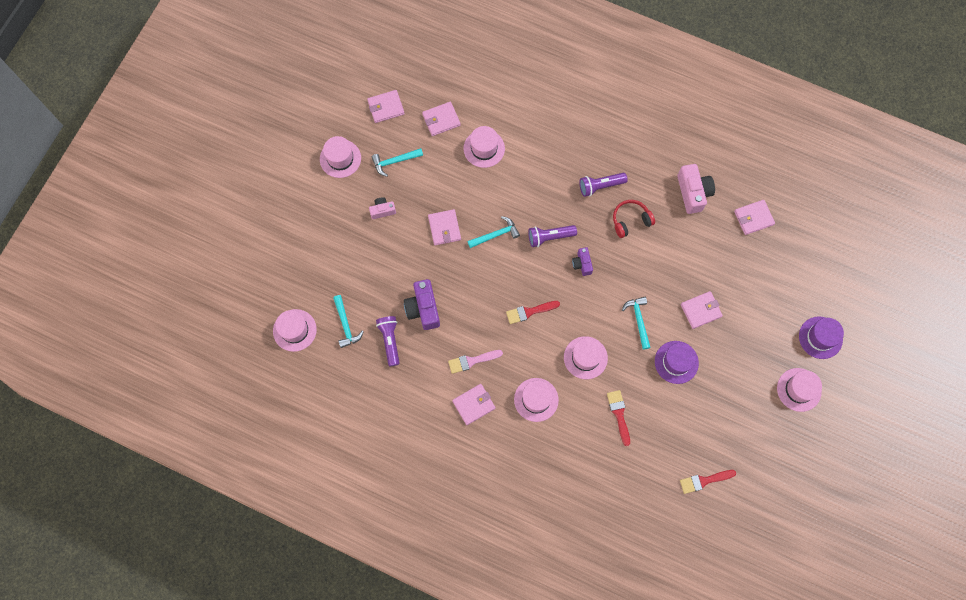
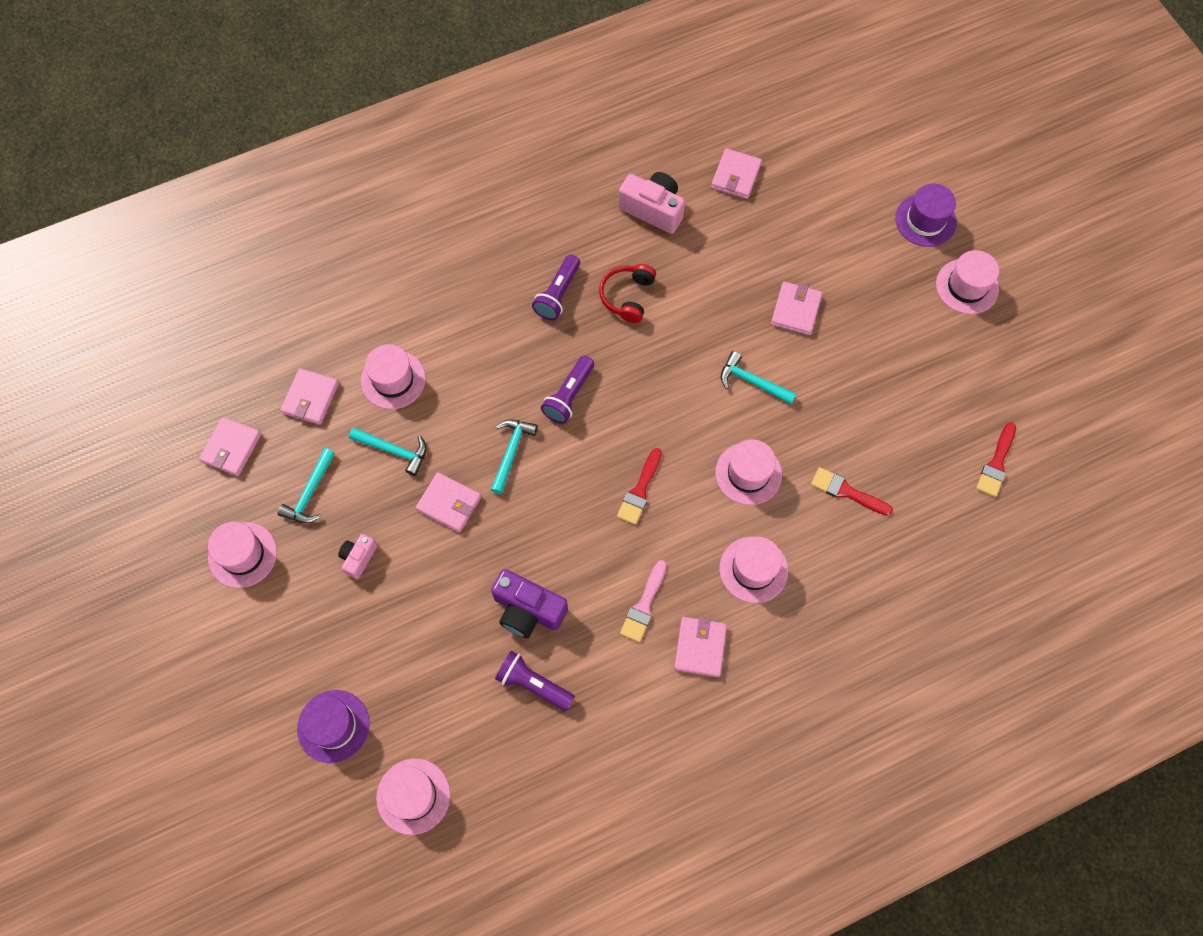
camera: 50 degrees left, 5 degrees down
turquoise hammer [333,295,364,348] -> turquoise hammer moved to [349,428,427,476]
purple camera [572,247,593,276] -> none
purple hat [655,341,699,384] -> purple hat moved to [297,690,370,763]

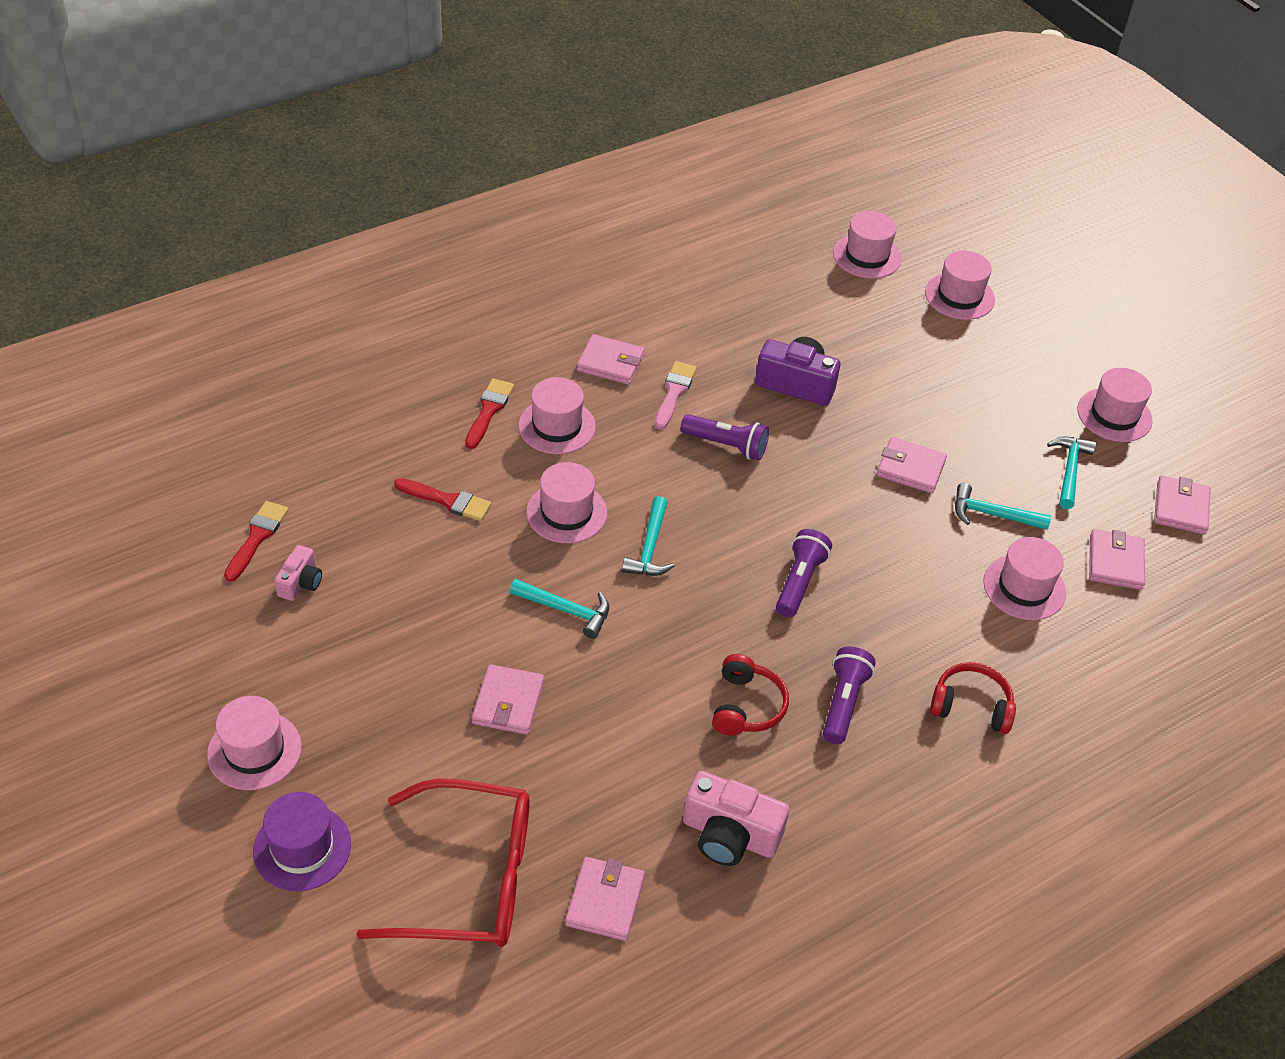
camera: 170 degrees right, 20 degrees down
purple hat [297,690,370,763] -> pink hat [925,251,995,320]
pink camera [338,534,377,579] -> pink camera moved to [274,545,322,601]
turquoise hammer [491,420,538,494] -> turquoise hammer moved to [622,496,674,576]
purple flashlight [495,651,575,711] -> purple flashlight moved to [681,414,769,460]
red brush [617,448,662,525] -> red brush moved to [465,378,514,449]
pink wallet [674,617,727,677] -> pink wallet turned 75 degrees counterclockwise [577,334,645,385]
none -> red glasses [356,779,530,947]
none -> red headphones [930,662,1016,734]

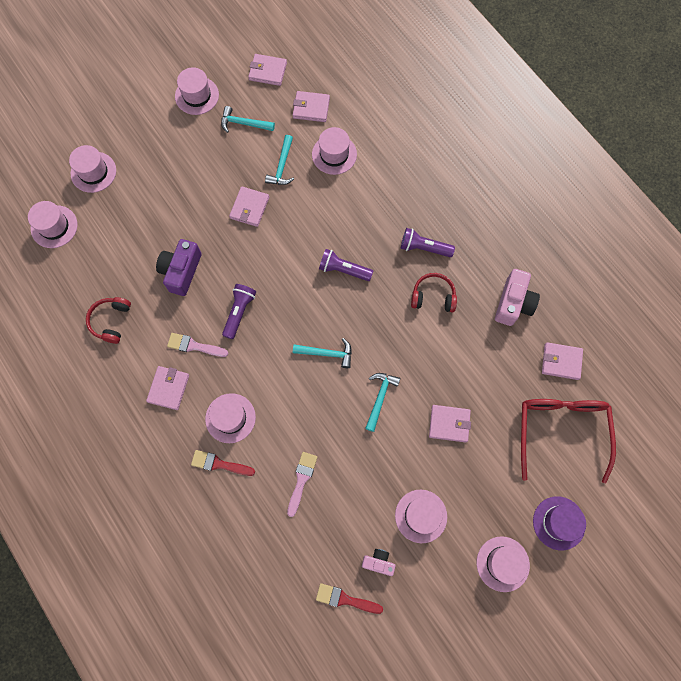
camera: 90 degrees left, 25 degrees up
red brush [394,478,492,521] -> pink brush [287,452,318,517]
pink hat [526,462,607,543] -> pink hat moved to [395,490,447,543]
red headphones [930,662,1016,734] -> red headphones moved to [86,297,131,344]

